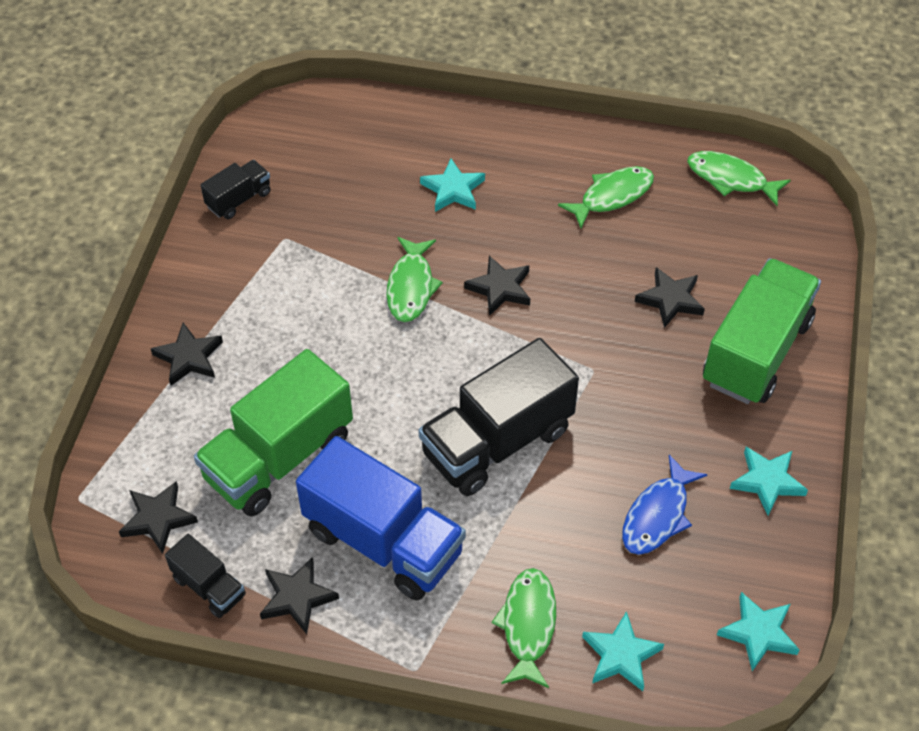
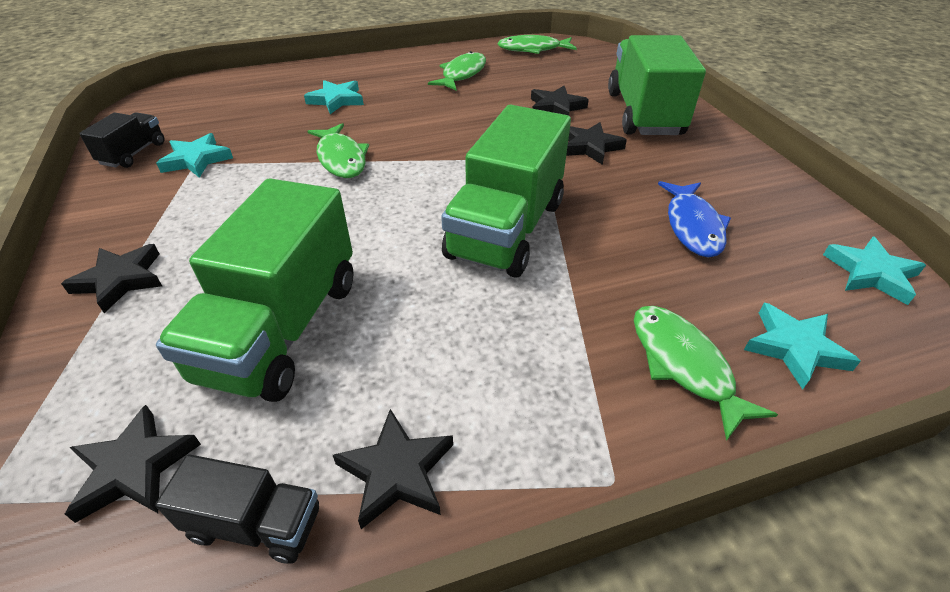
camera: 30 degrees left, 10 degrees down
blue truck [296,436,466,601] -> none
black truck [418,338,579,496] -> green truck [441,105,571,278]
black star [464,256,530,316] -> black star moved to [566,122,627,165]
turquoise star [730,447,808,515] -> turquoise star moved to [156,133,233,178]

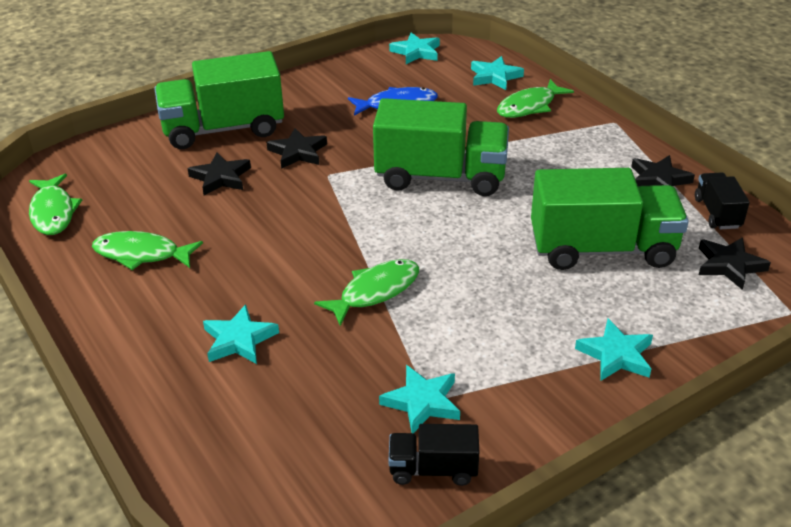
camera: 105 degrees left, 5 degrees down
black star [61,244,162,313] -> turquoise star [575,319,653,381]

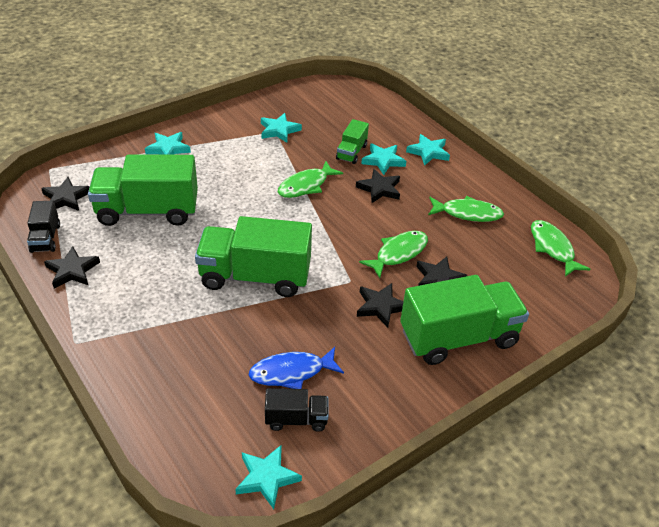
camera: 175 degrees right, 5 degrees up
black truck [389,424,479,486] -> black truck moved to [265,388,328,432]
turquoise star [471,56,524,90] -> turquoise star moved to [406,134,450,166]
green fish [497,79,574,118] -> green fish moved to [359,231,428,278]
none -> green truck [336,119,369,164]
none -> black star [356,169,400,203]

